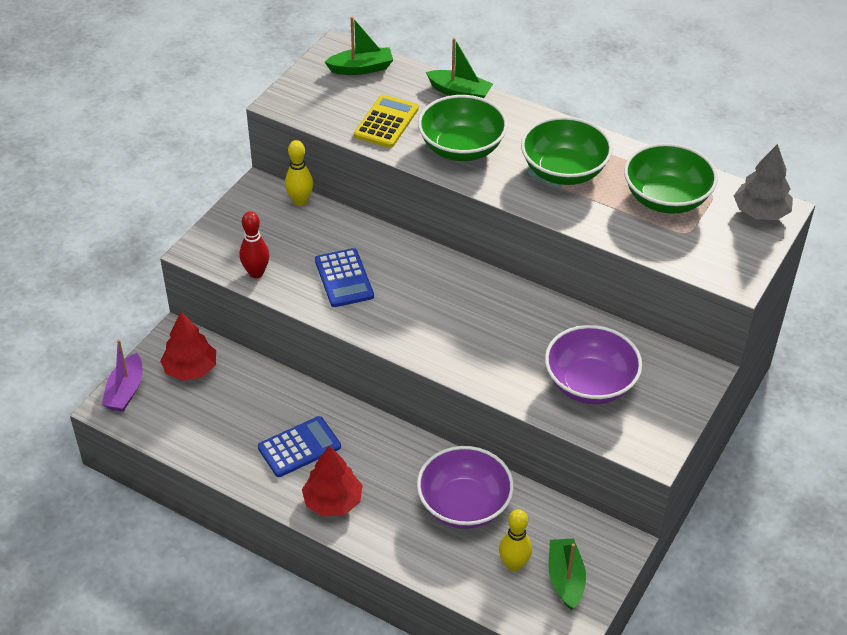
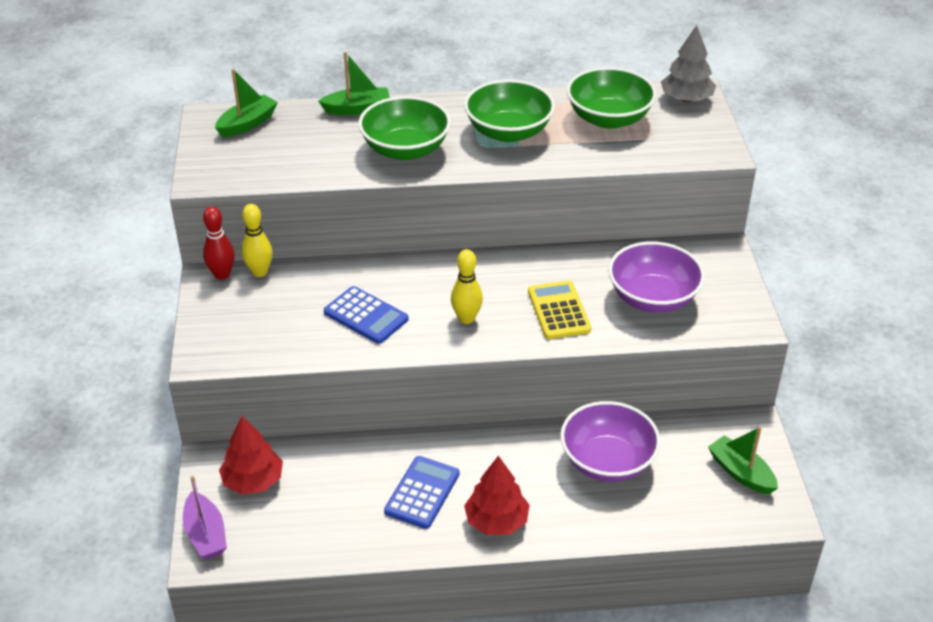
camera: 35 degrees left, 5 degrees down
red bowling pin [240,211,269,278] -> red bowling pin moved to [203,206,235,280]
yellow calculator [354,95,419,148] -> yellow calculator moved to [528,281,591,339]
yellow bowling pin [499,509,532,572] -> yellow bowling pin moved to [451,249,483,324]

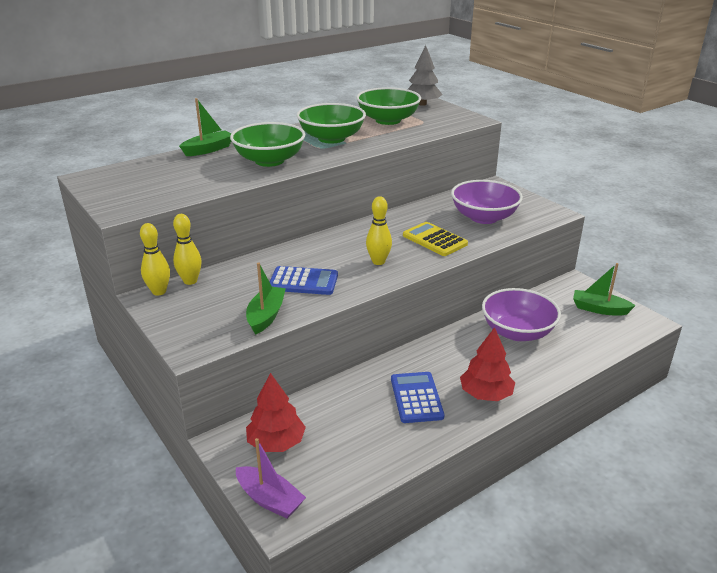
camera: 30 degrees left, 10 degrees down
red bowling pin [203,206,235,280] -> yellow bowling pin [140,223,170,296]
green boat [215,69,278,137] -> green boat moved to [246,262,286,335]

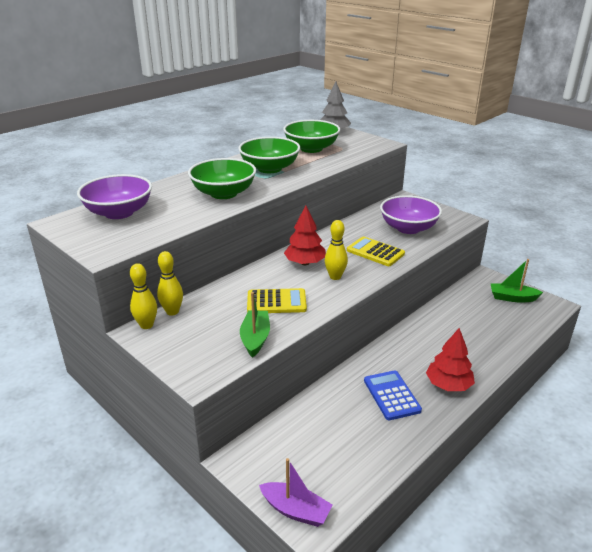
camera: 10 degrees left, 0 degrees up
green boat [179,98,231,156] -> none
red tree [246,373,306,452] -> red tree moved to [284,205,326,265]
blue calculator [270,266,338,295] -> yellow calculator [247,288,307,313]
purple bowl [482,288,561,341] -> purple bowl moved to [77,174,152,219]

